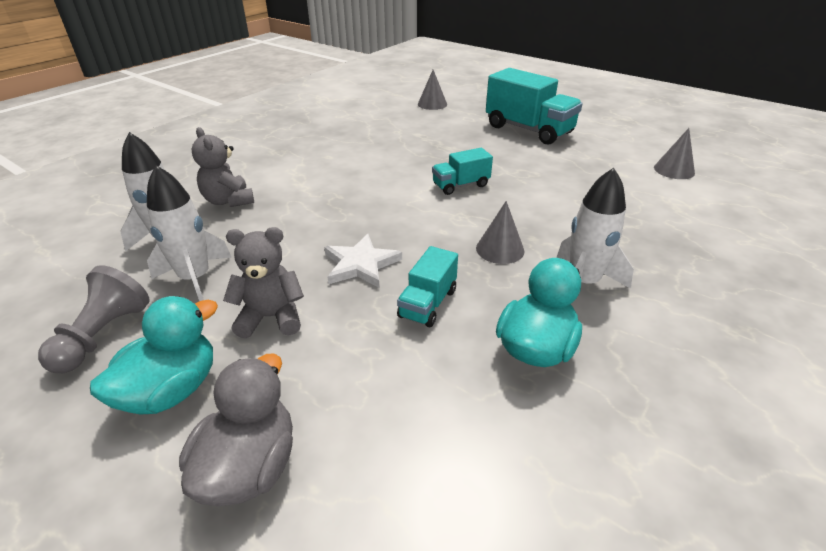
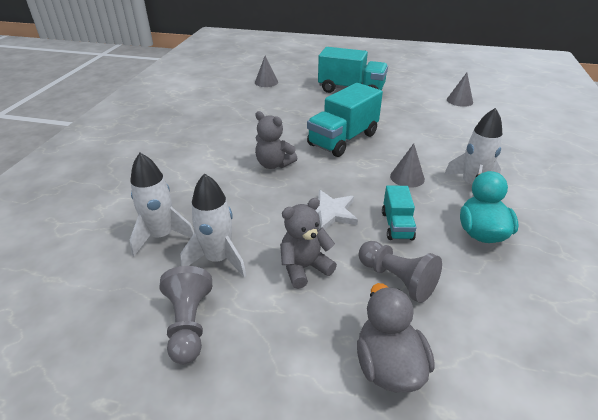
camera: 25 degrees left, 0 degrees up
turquoise duck [90,296,218,415] -> none
grey teddy bear [192,127,254,207] -> grey teddy bear moved to [255,111,298,169]
turquoise truck [432,148,493,195] -> turquoise truck [307,83,383,157], size x1.89
none -> grey pawn [358,241,442,303]

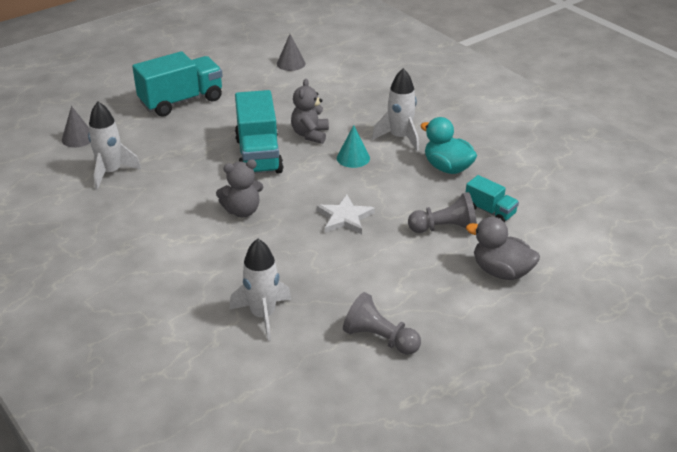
camera: 50 degrees left, 0 degrees up
white rocket [180,173,247,277] -> white rocket moved to [88,102,141,190]
grey teddy bear [280,198,337,289] -> grey teddy bear moved to [291,79,329,144]
turquoise truck [382,186,416,240] -> turquoise truck moved to [466,175,519,223]
grey cone [390,143,425,188] -> turquoise cone [337,125,370,168]

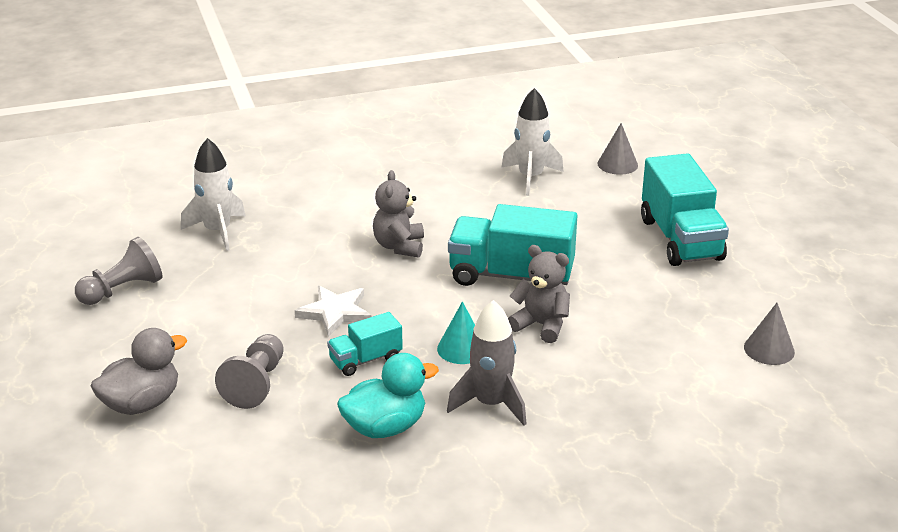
camera: 110 degrees right, 5 degrees down
white rocket [372,68,419,151] -> grey rocket [447,300,526,426]
turquoise truck [466,175,519,223] -> turquoise truck moved to [327,312,403,376]

